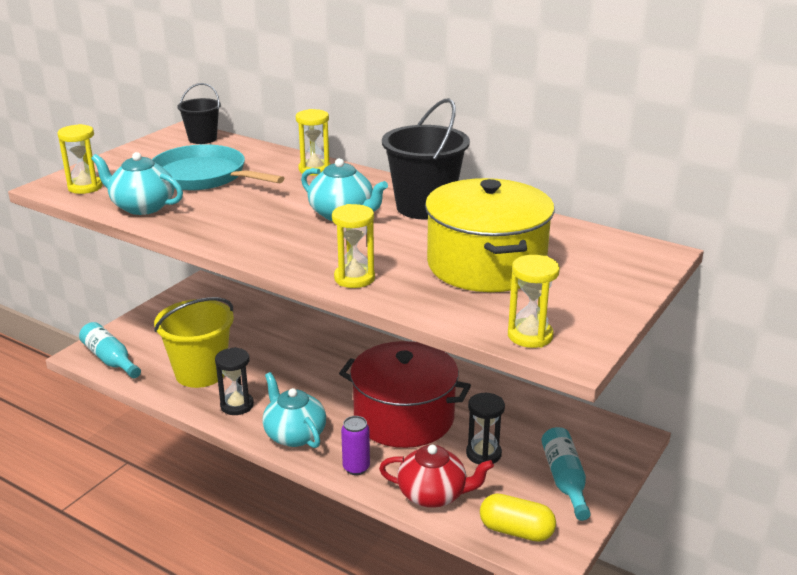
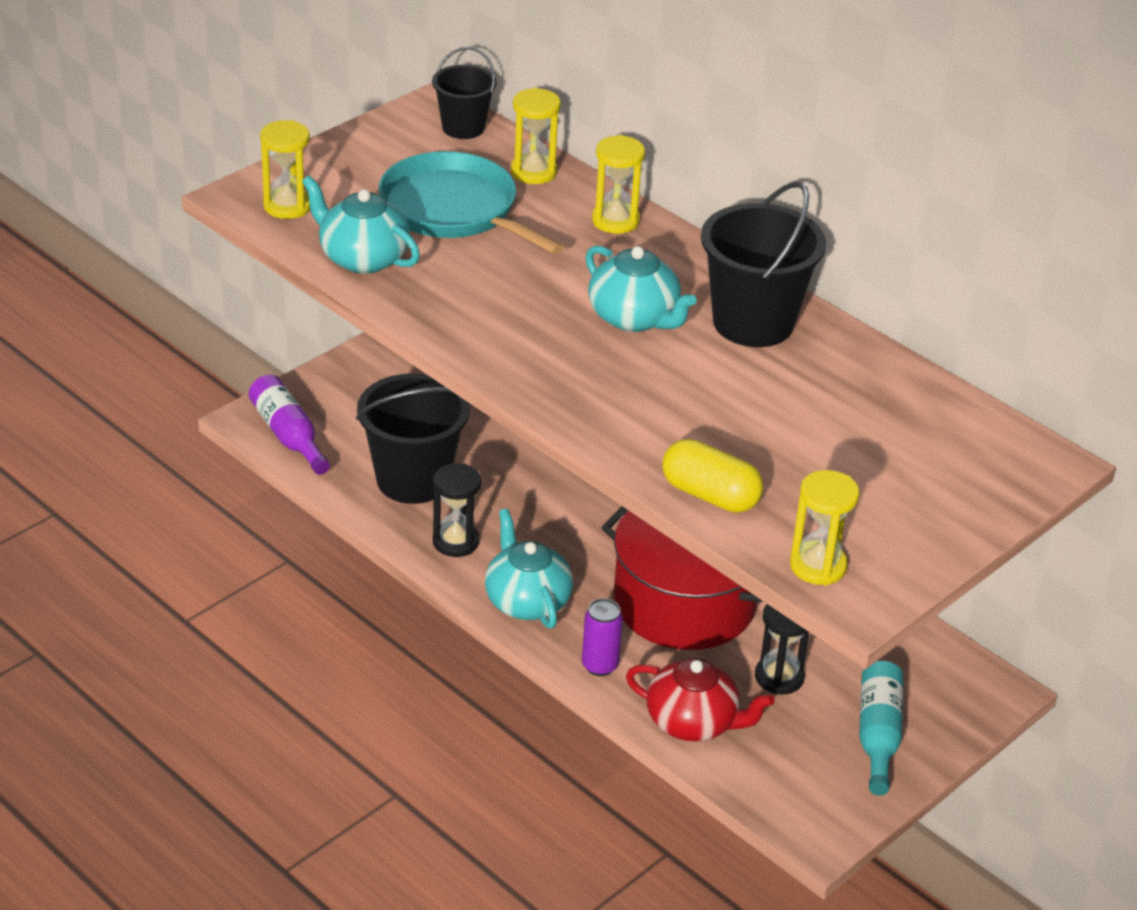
camera: 10 degrees right, 10 degrees up
turquoise bottle [79,322,141,378] -> purple bottle [249,375,330,475]
yellow bucket [154,297,234,388] -> black bucket [356,373,470,504]
yellow hourglass [332,204,375,288] -> yellow hourglass moved to [511,88,561,184]
yellow pot [425,178,555,292] -> none
yellow capsule [480,493,556,542] -> yellow capsule moved to [662,439,763,513]

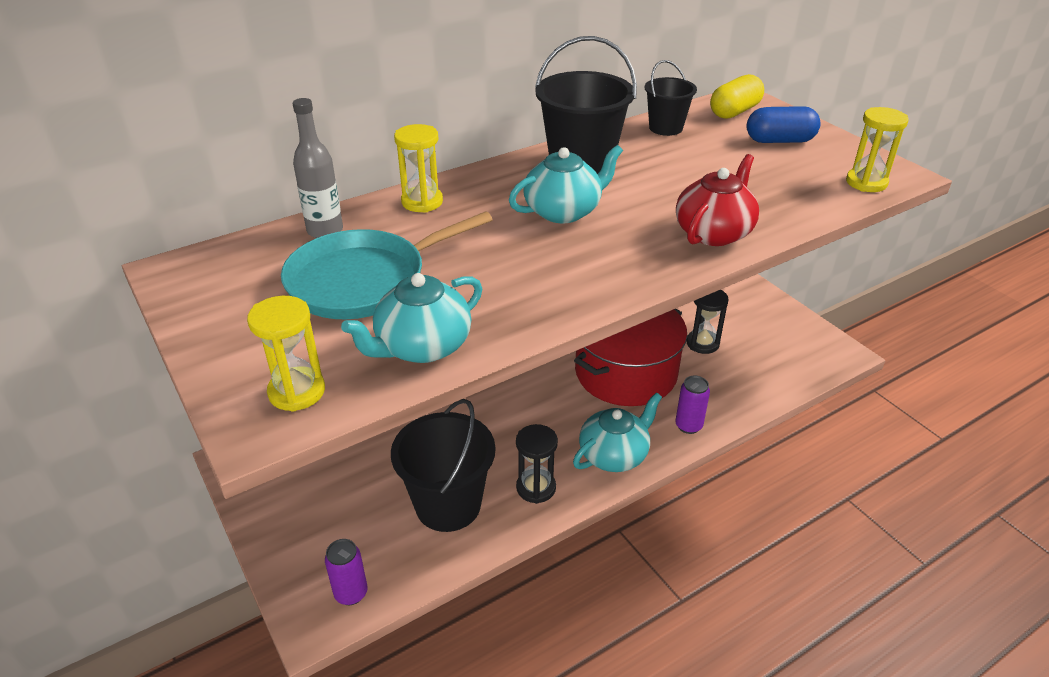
camera: 75 degrees left, 0 degrees up
purple bottle [249,375,330,475] -> purple can [325,539,368,605]
black bucket [432,47,497,139] -> black bucket moved to [645,60,697,136]
turquoise teapot [485,508,573,629] -> turquoise teapot turned 150 degrees clockwise [573,392,662,472]
yellow hourglass [511,88,561,184] -> grey bottle [293,98,343,238]
red teapot [626,658,775,741] -> red teapot moved to [676,154,759,246]
yellow capsule [662,439,763,513] -> yellow capsule moved to [710,74,764,119]
turquoise bottle [859,661,903,796] -> none
none -> blue capsule [747,106,821,143]

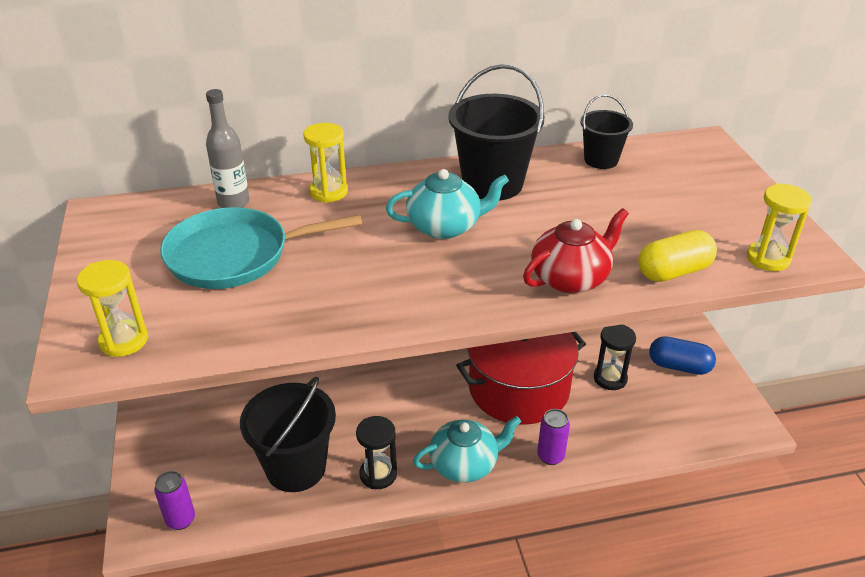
camera: 20 degrees right, 0 degrees up
turquoise teapot [341,273,482,363] -> none
yellow capsule [710,74,764,119] -> yellow capsule moved to [638,230,717,282]
blue capsule [747,106,821,143] -> blue capsule moved to [649,336,716,375]

